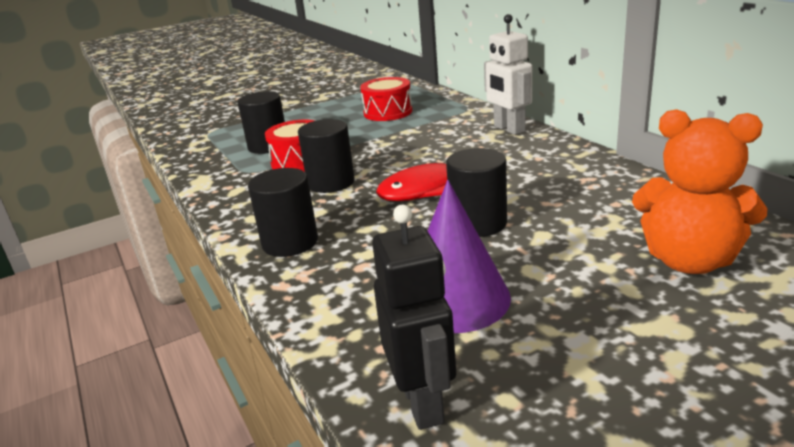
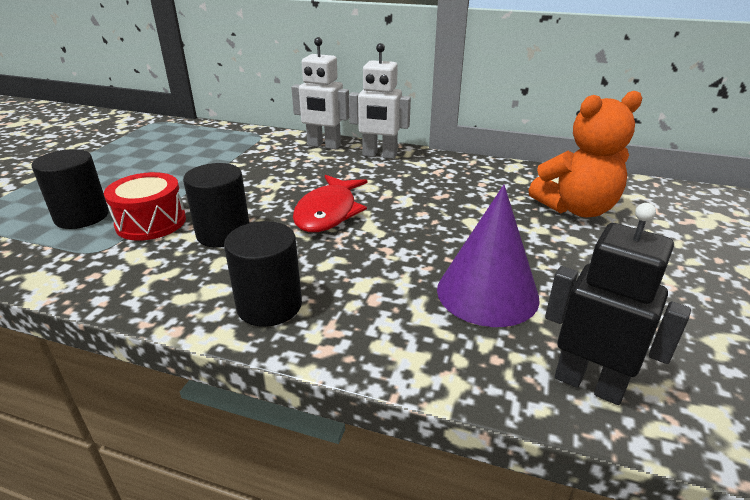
camera: 45 degrees left, 5 degrees up
red drum [360,77,412,121] -> none
black cylinder [446,148,507,237] -> none
none -> white robot [349,43,411,159]

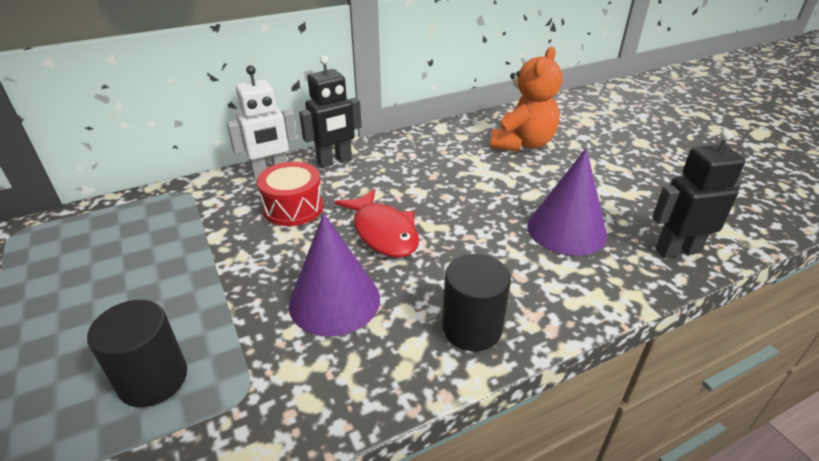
camera: 45 degrees left, 5 degrees up
red drum [104,172,186,241] -> red drum moved to [257,162,324,226]
black cylinder [183,163,249,248] -> purple cone [288,213,380,336]
white robot [349,43,411,159] -> black robot [299,55,362,168]

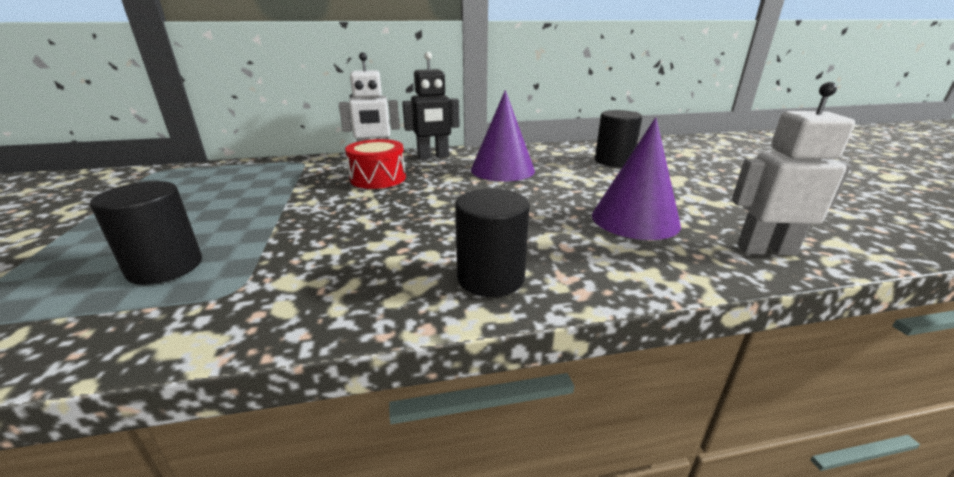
camera: 15 degrees right, 10 degrees down
purple cone [288,213,380,336] -> purple cone moved to [471,90,535,181]
red fish [335,188,419,258] -> none
orange teddy bear [490,47,562,152] -> black cylinder [595,110,642,167]
black robot [652,129,745,258] -> white robot [732,82,855,256]

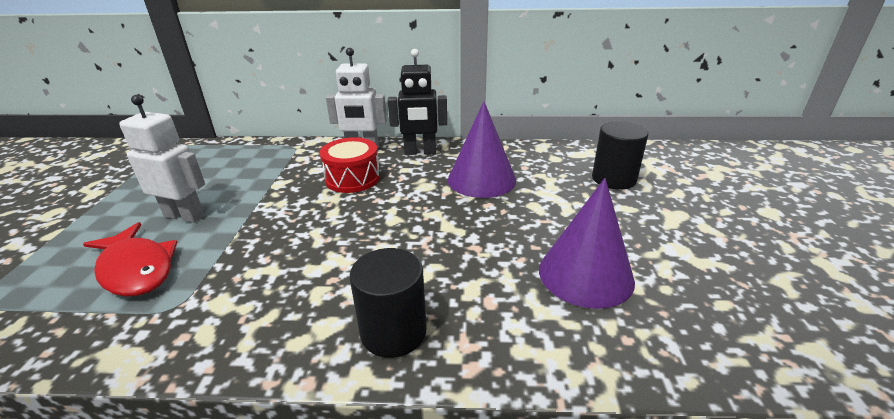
camera: 15 degrees right, 5 degrees up
black cylinder [90,181,202,285] -> red fish [83,222,177,297]
white robot [732,82,855,256] -> white robot moved to [119,95,205,223]

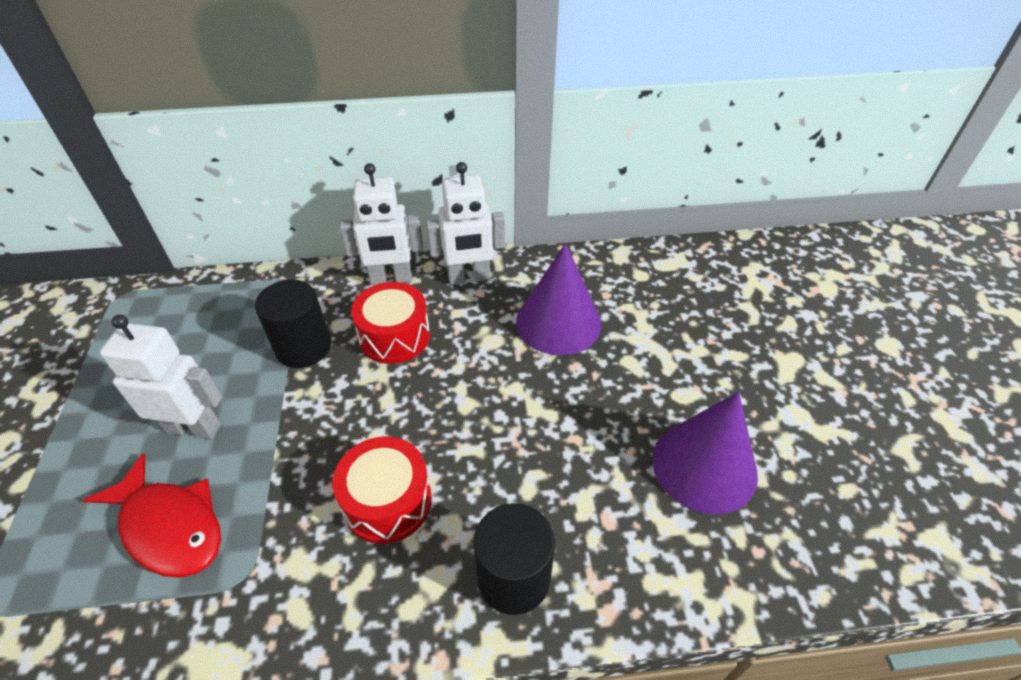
camera: 10 degrees left, 15 degrees up
black robot [387,49,447,155] -> white robot [426,162,505,285]
black cylinder [592,121,648,190] -> black cylinder moved to [255,280,331,368]
none -> red drum [333,437,432,544]

